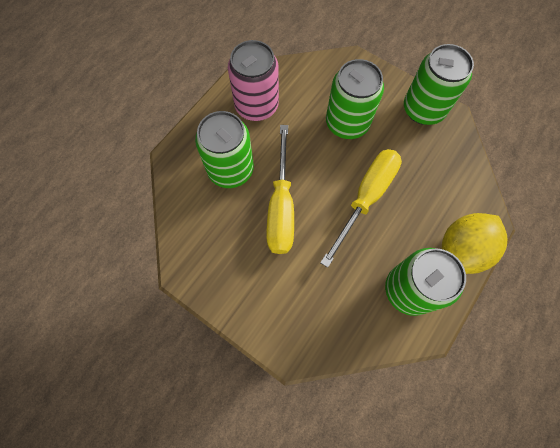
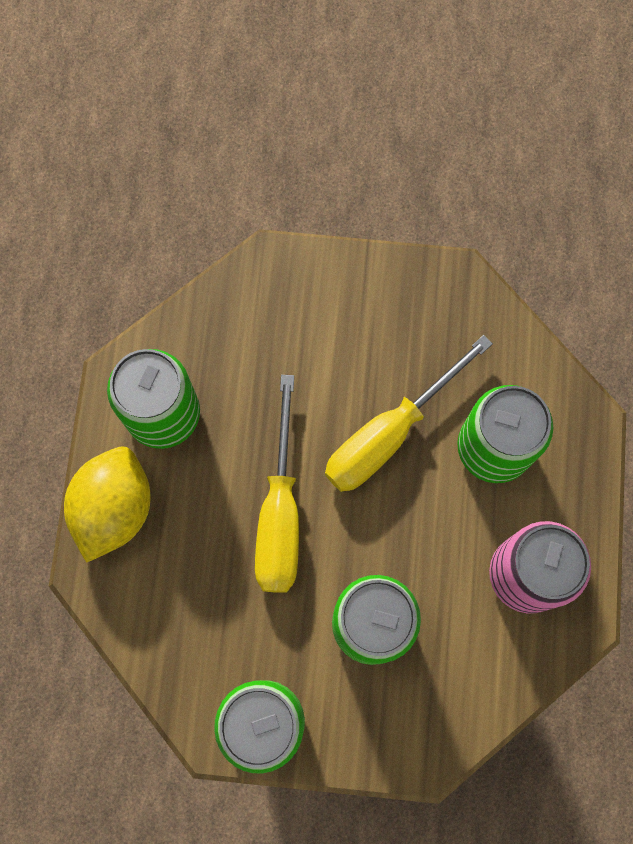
camera: 150 degrees right, 5 degrees up
yellow screwdriver [267,125,294,254] -> yellow screwdriver turned 105 degrees counterclockwise [325,335,493,492]

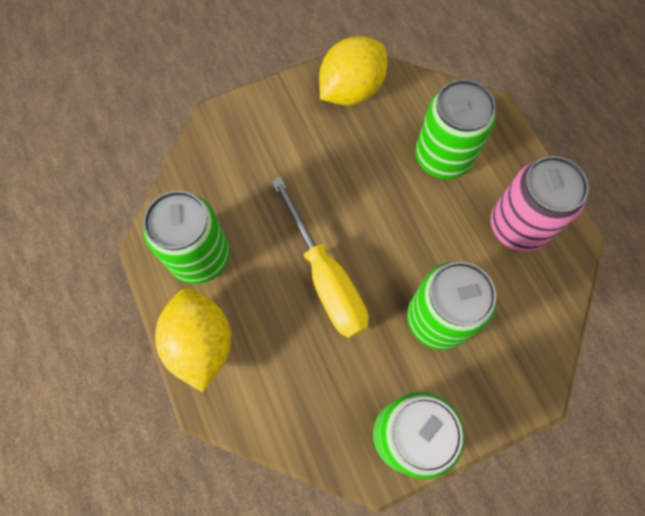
camera: 30 degrees left, 5 degrees down
yellow screwdriver [325,335,493,492] -> none
none -> yellow lemon [319,36,387,105]

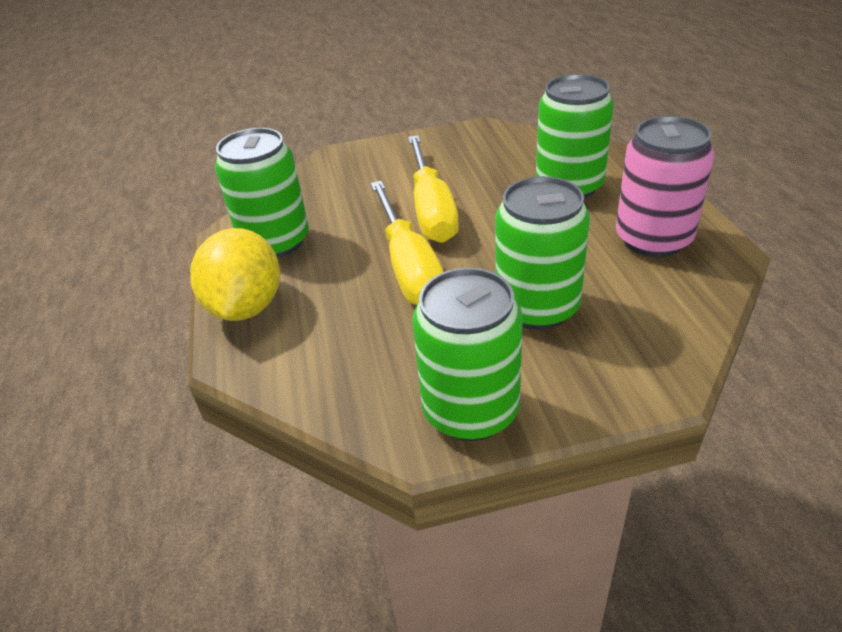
camera: 15 degrees right, 30 degrees down
yellow lemon [319,36,387,105] -> none
none -> yellow screwdriver [408,135,459,243]

